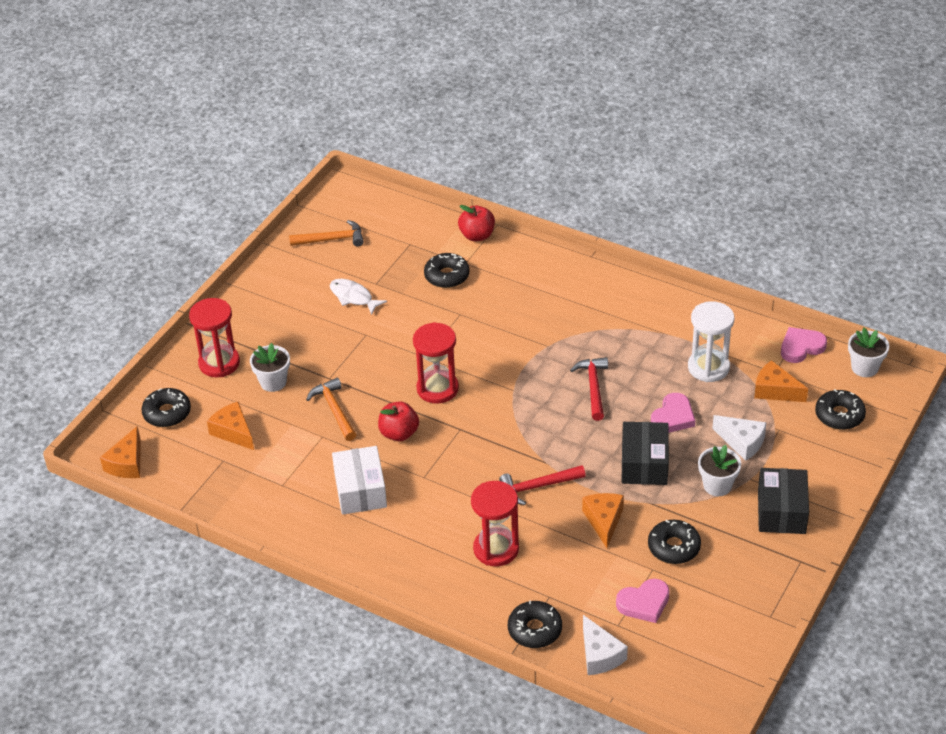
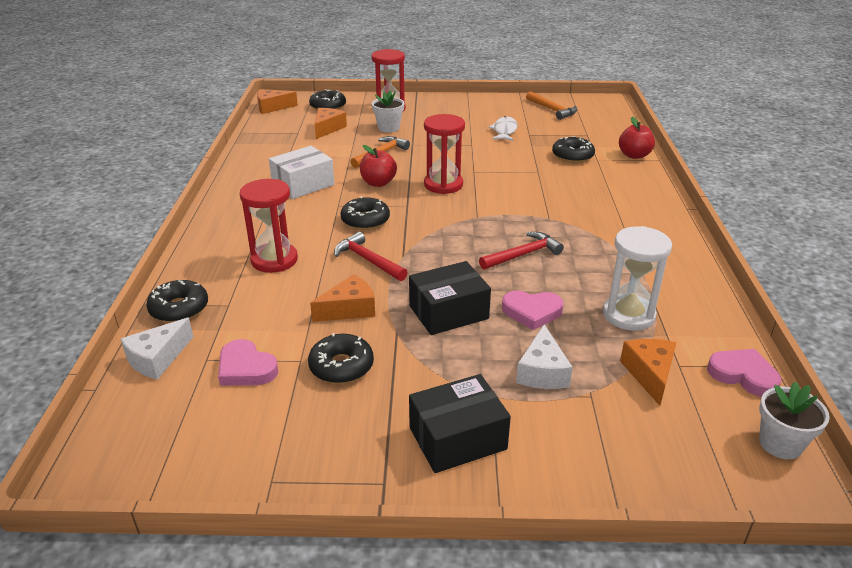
camera: 60 degrees right, 10 degrees down
white flower pot [698,445,741,496] -> none
black donut [815,389,866,430] -> black donut moved to [340,196,390,230]

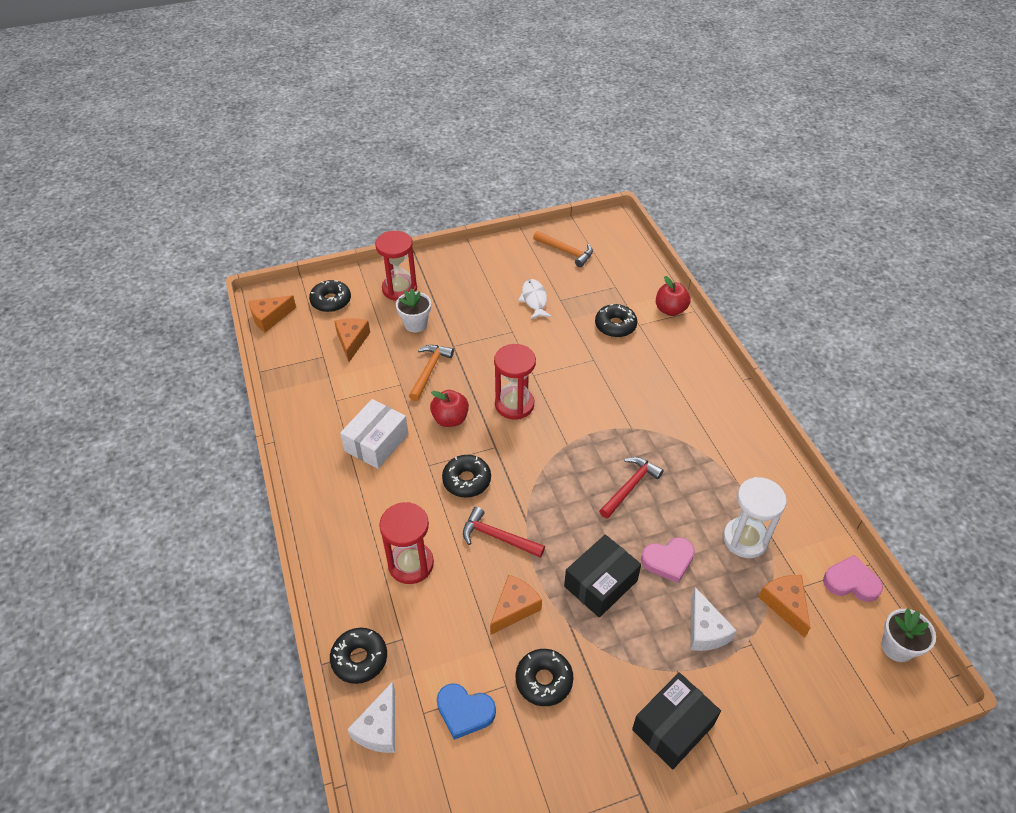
camera: 20 degrees left, 15 degrees up
pink heart [218,339,278,386] -> blue heart [437,683,496,740]

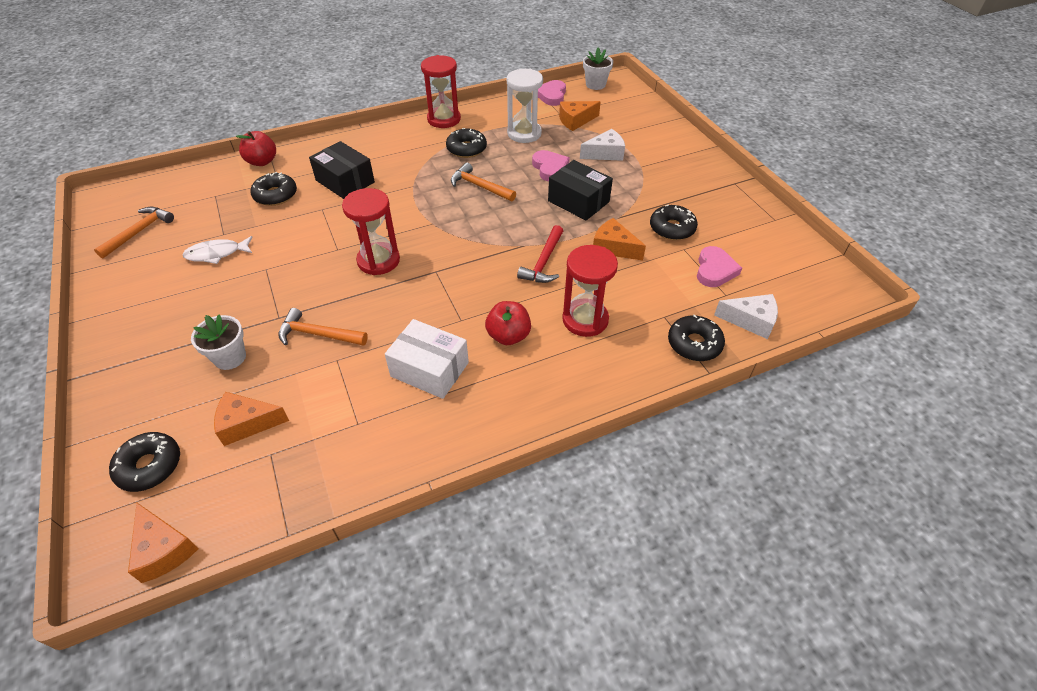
camera: 95 degrees left, 0 degrees up
red hourglass [375,231,417,301] -> red hourglass moved to [421,55,461,128]
red apple [430,390,469,427] -> red apple moved to [485,301,531,345]
blue heart [437,683,496,740] -> pink heart [697,246,742,287]
black donut [442,455,491,498] -> black donut moved to [446,128,487,158]
red hammer [599,457,664,519] -> orange hammer [451,163,516,201]
black box [632,672,721,769] -> black box moved to [309,141,375,199]

